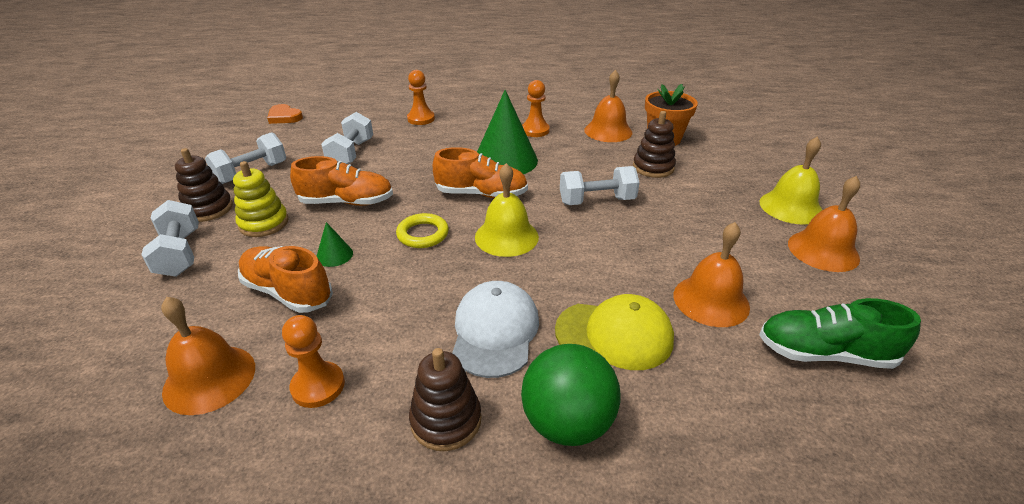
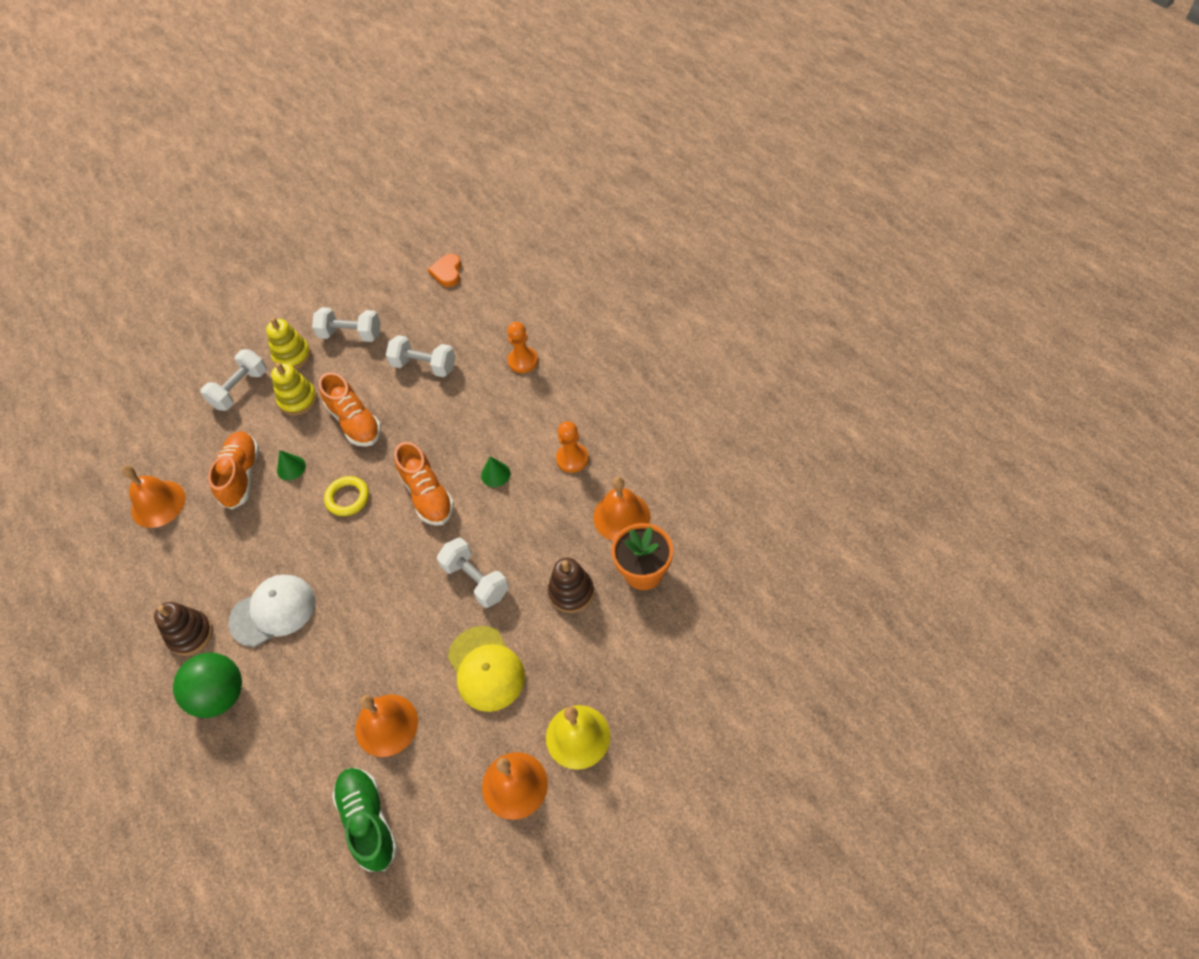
camera: 60 degrees right, 20 degrees up
brown stacking toy [175,148,233,222] -> yellow stacking toy [266,317,311,369]
orange pawn [282,315,345,408] -> none
white dumbbell [321,112,373,164] -> white dumbbell turned 45 degrees clockwise [386,335,455,377]
yellow bell [475,163,539,257] -> none
green cone [477,90,538,174] -> green cone [481,456,510,487], size x0.44
yellow cap [555,294,674,370] -> yellow cap moved to [448,626,525,712]

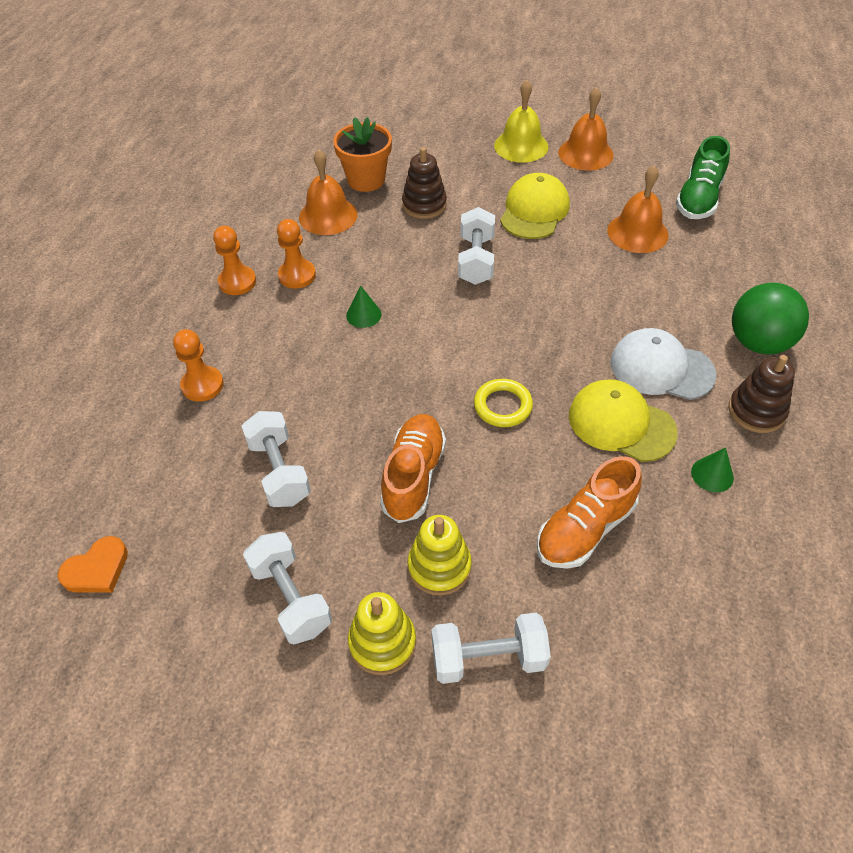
camera: 135 degrees left, 5 degrees down
orange bell [121,465,186,528] -> none
green cone [277,450,306,481] -> green cone moved to [691,447,734,492]
orange shoe [394,442,454,526] -> none
none -> orange pawn [213,226,256,295]
none -> yellow cap [569,379,678,462]

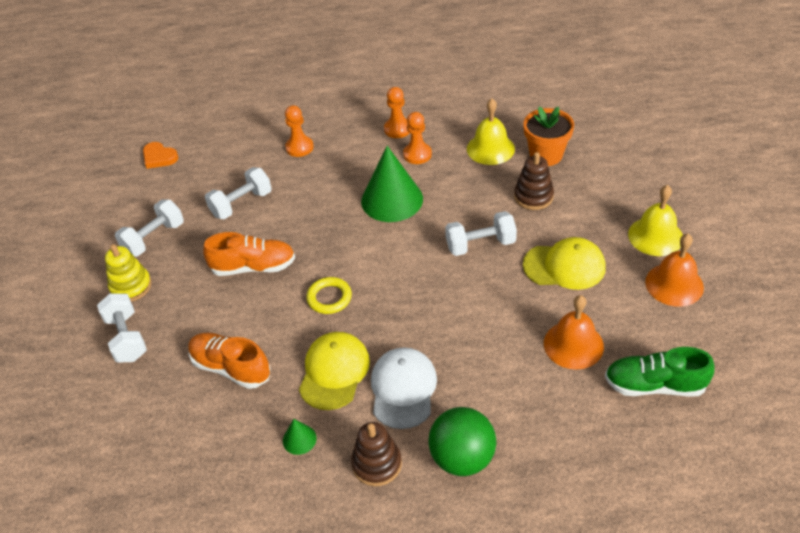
camera: 75 degrees right, 5 degrees down
orange bell [299,149,357,235] -> yellow bell [467,98,515,165]
green cone [346,285,381,328] -> green cone [361,146,423,222], size x2.29
yellow stacking toy [408,515,472,596] -> none

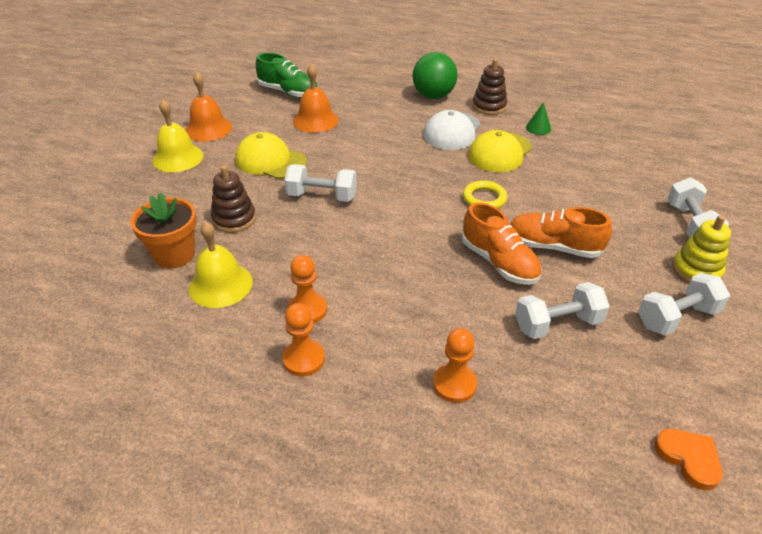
camera: 160 degrees left, 5 degrees down
orange shoe [188,333,271,389] -> orange shoe moved to [462,202,542,285]
green cone [361,146,423,222] -> none

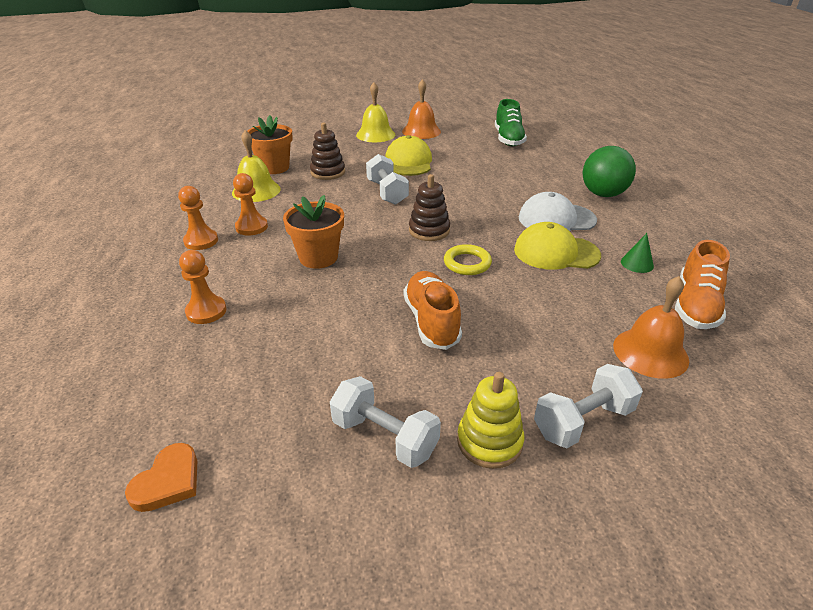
camera: 60 degrees right, 5 degrees down
orange bell [293,64,339,133] -> orange bell moved to [613,276,689,379]
orange shoe [462,202,542,285] -> orange shoe moved to [675,240,730,329]
brown stacking toy [472,59,507,115] -> brown stacking toy moved to [409,174,450,241]
white dumbbell [515,282,609,339] -> none
none -> orange flower pot [283,195,344,269]

